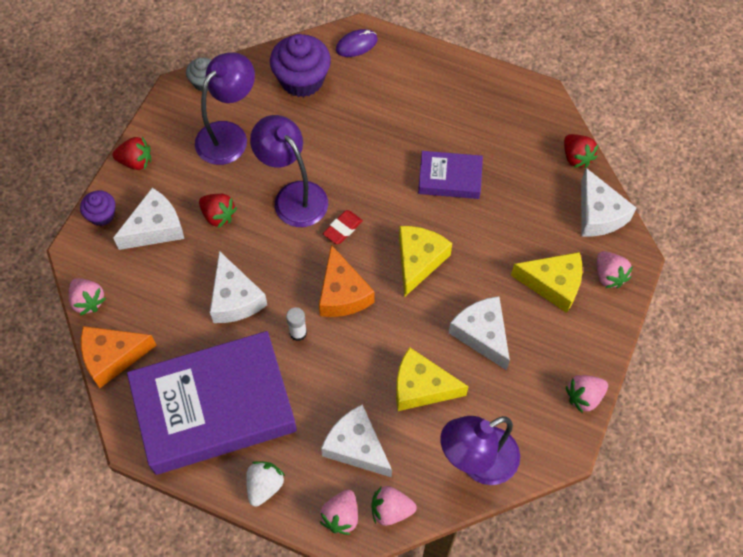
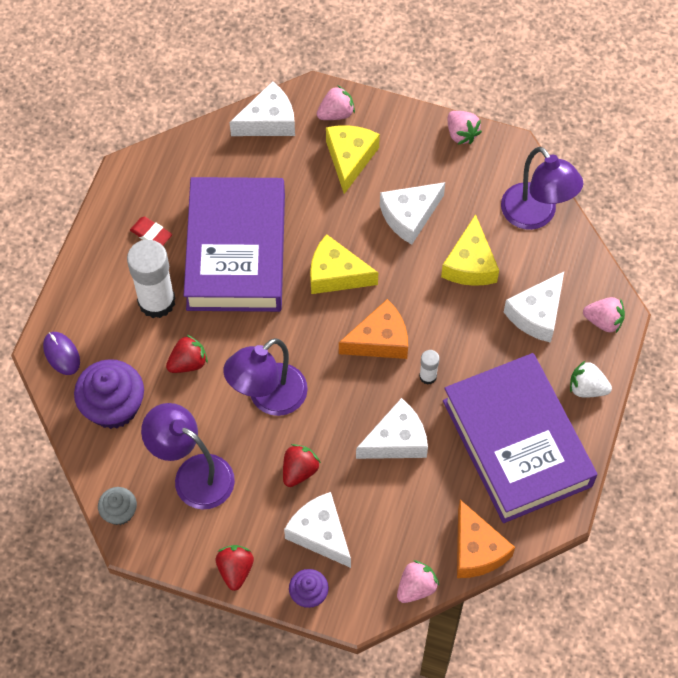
camera: 95 degrees left, 0 degrees up
red eraser [323,210,363,244] -> red eraser moved to [130,217,172,246]
pink strawberry [371,486,417,526] -> none
purple book [418,151,483,199] -> purple book [184,177,285,312], size x2.11
red strawberry [564,134,598,168] -> red strawberry moved to [166,335,208,373]
none -> white glue stick [127,240,175,318]

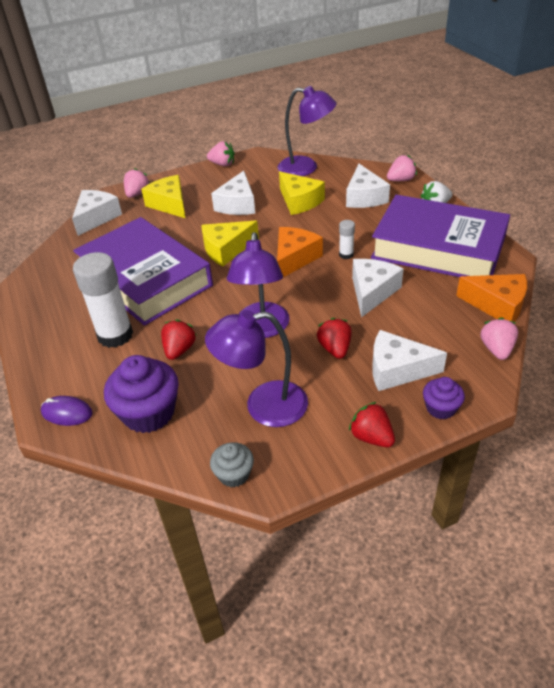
camera: 40 degrees left, 20 degrees down
red eraser [130,217,172,246] -> none

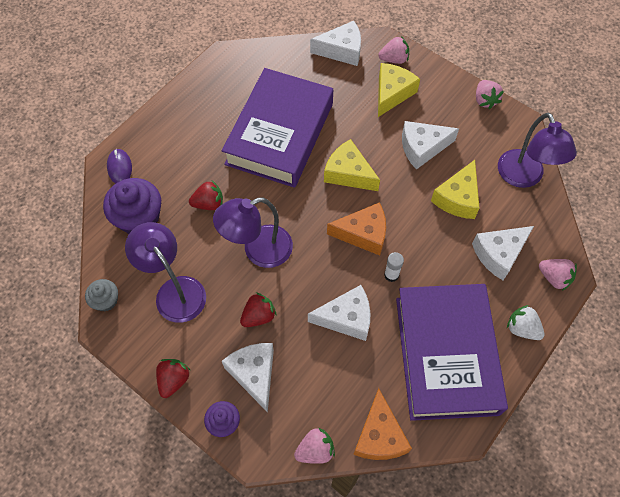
camera: 60 degrees right, 20 degrees up
white glue stick [73,252,133,348] -> none

